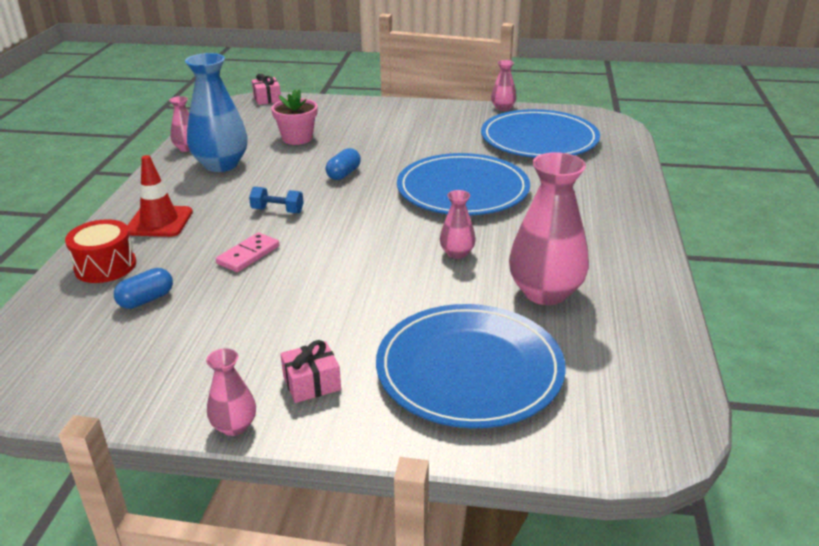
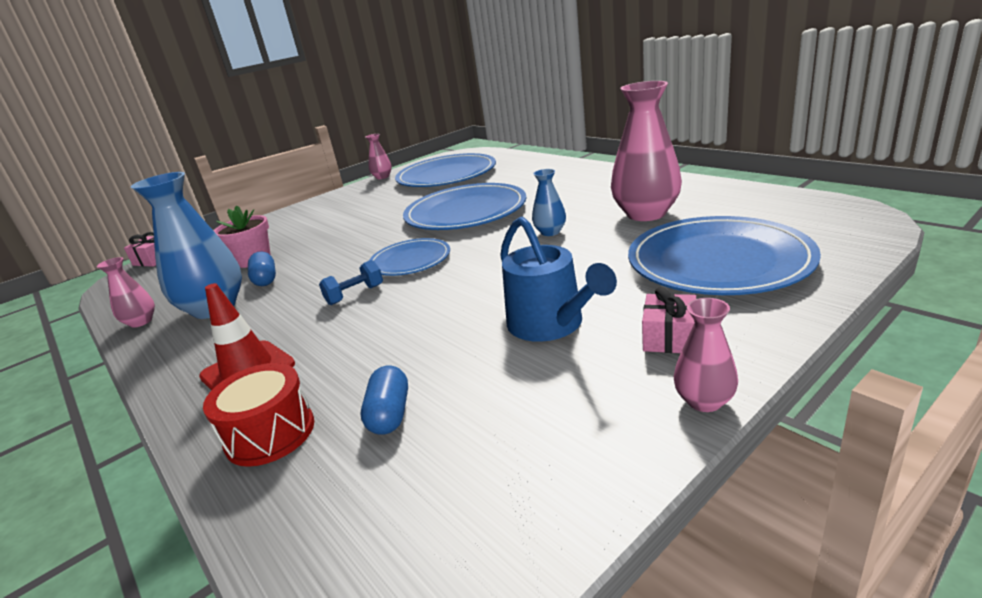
camera: 45 degrees left, 5 degrees down
pink domino [216,233,279,272] -> none
blue capsule [325,148,361,180] -> blue capsule moved to [248,251,276,286]
pink vase [440,190,476,259] -> blue vase [532,169,566,236]
none -> blue plate [369,238,450,276]
none -> blue watering can [500,216,617,342]

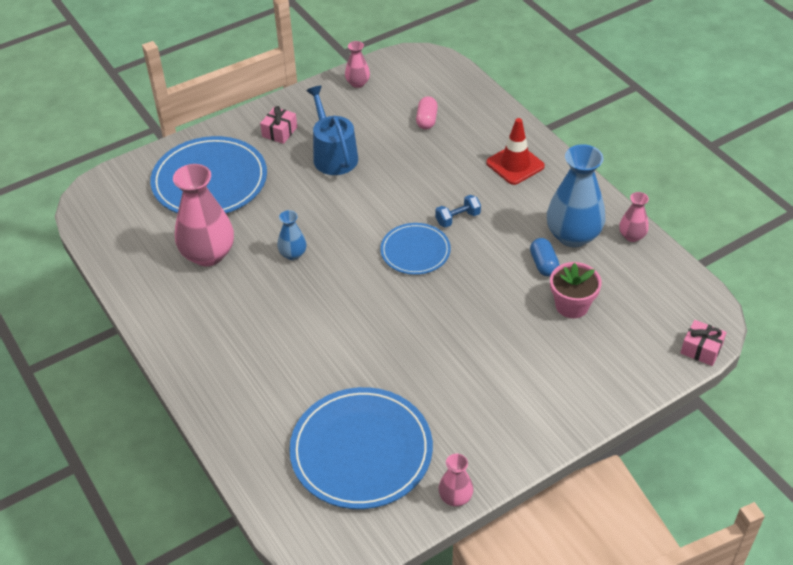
camera: 175 degrees left, 20 degrees up
red drum [203,363,314,467] -> none
blue capsule [361,366,408,435] -> pink capsule [416,96,438,130]
blue plate [403,183,526,230] -> none
pink vase [673,298,738,412] -> pink vase moved to [345,41,370,88]

